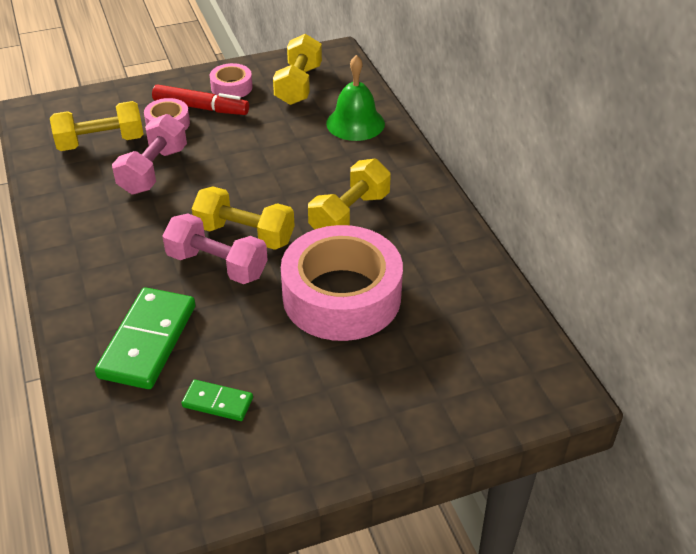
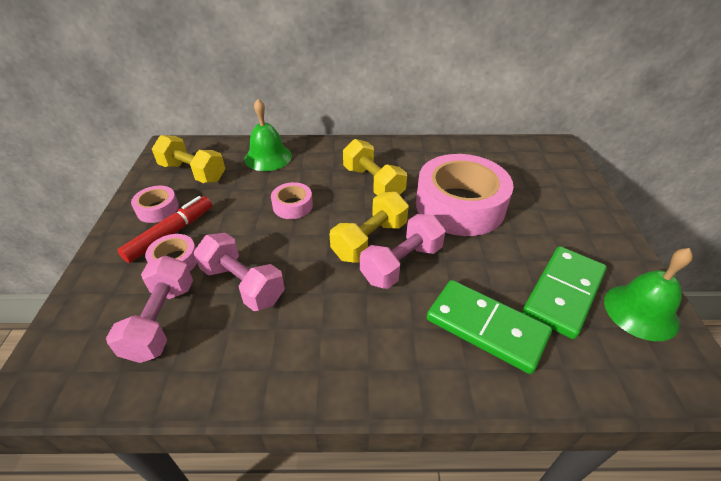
camera: 70 degrees left, 0 degrees up
yellow dumbbell [50,101,144,151] -> pink dumbbell [106,256,193,363]
green domino [182,380,253,421] -> green domino [522,246,607,339], size x1.92
none -> pink tape [271,182,313,219]
none -> green bell [604,248,693,341]

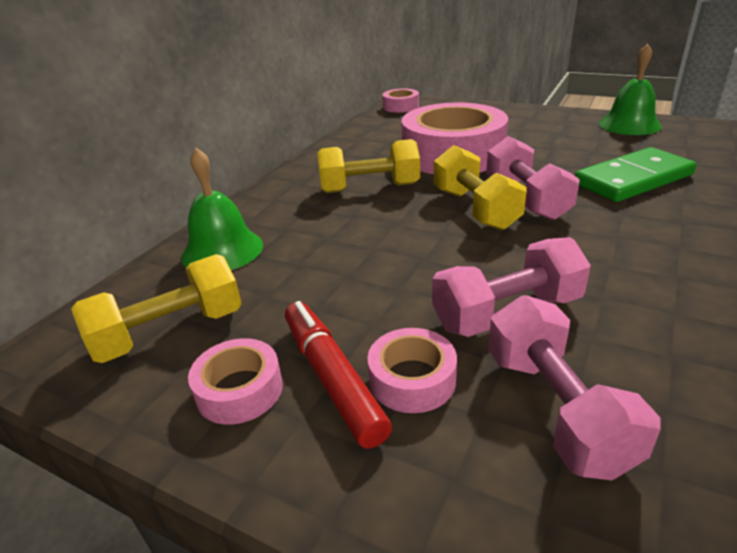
camera: 60 degrees left, 10 degrees down
pink dumbbell [106,256,193,363] -> pink dumbbell turned 45 degrees clockwise [488,295,661,481]
pink tape [271,182,313,219] -> pink tape moved to [382,89,419,113]
green domino [522,246,607,339] -> none

